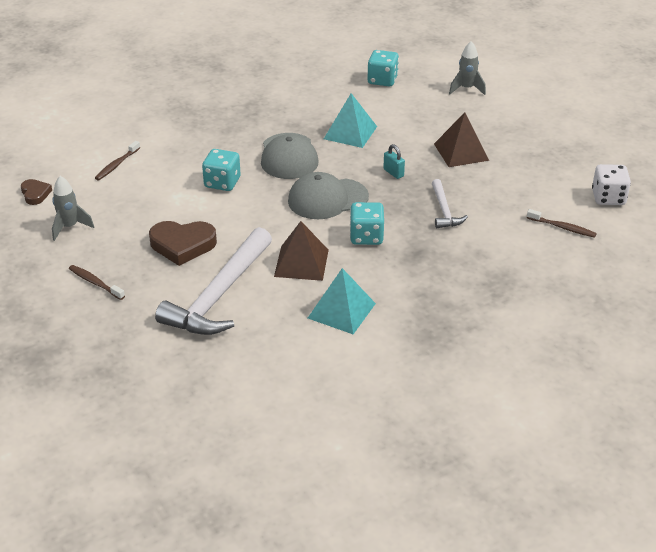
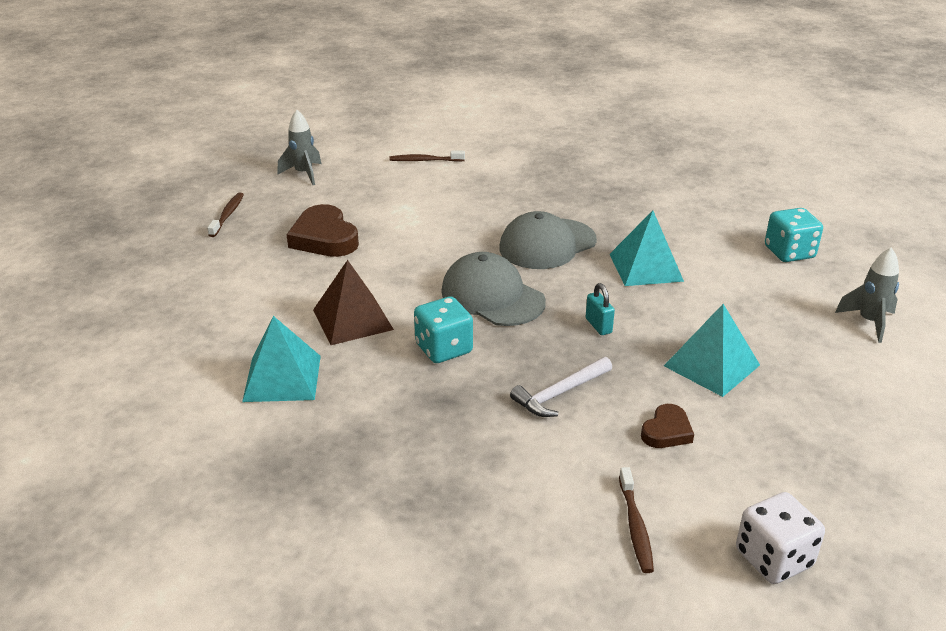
camera: 60 degrees right, 5 degrees down
brown heart [21,179,52,205] -> brown heart moved to [641,404,694,448]
white hammer [155,227,272,335] -> none
turquoise dice [202,149,241,191] -> none
turquoise padlock [383,144,405,179] -> turquoise padlock turned 45 degrees counterclockwise [586,283,615,335]
brown pyramid [434,112,489,167] -> turquoise pyramid [664,304,760,397]

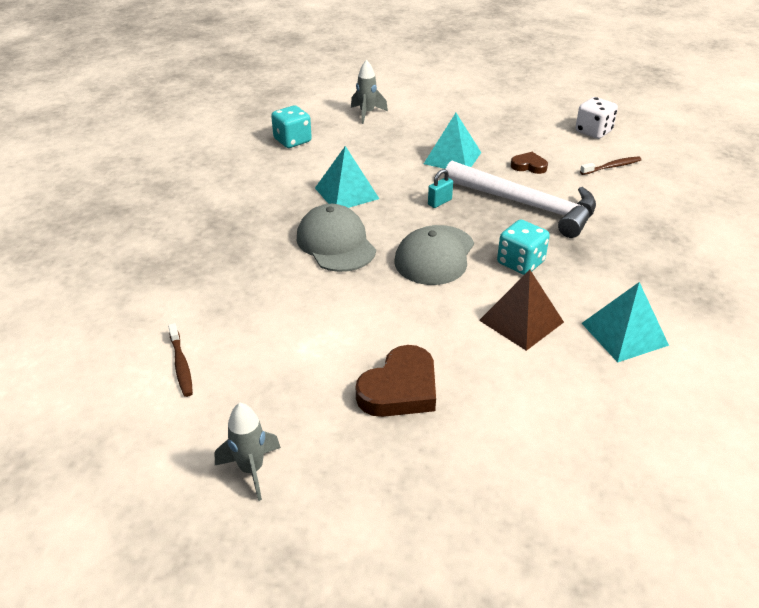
camera: 110 degrees left, 5 degrees up
brown toothbrush [207,193,244,237] -> none
grey cap [499,211,597,269] -> grey cap turned 150 degrees counterclockwise [297,204,376,272]
white hammer [510,357,612,417] -> white hammer [444,161,596,238], size x2.01

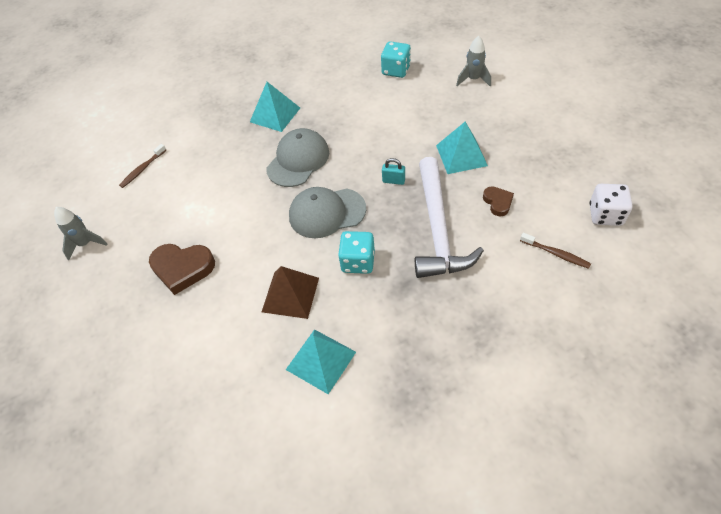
camera: 60 degrees right, 15 degrees up
turquoise pyramid [315,146,379,208] -> turquoise pyramid moved to [250,82,300,132]

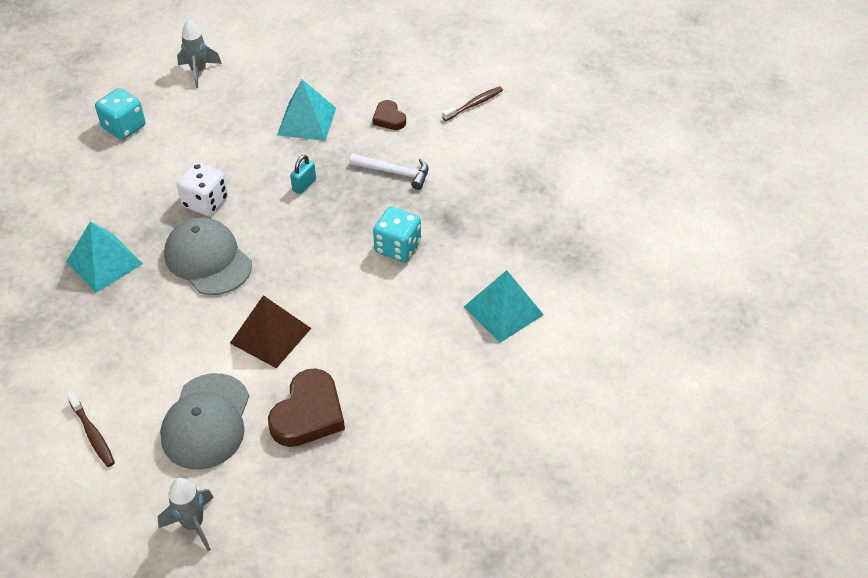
camera: 75 degrees left, 5 degrees down
brown pyramid [262,266,319,319] -> brown pyramid moved to [230,295,311,368]
grey cap [289,187,366,238] -> grey cap moved to [160,373,249,470]
white hammer [415,157,484,278] -> white hammer [349,154,428,190], size x0.50
brown heart [483,187,514,216] -> brown heart turned 120 degrees counterclockwise [372,100,406,130]
white dice [589,184,633,226] -> white dice moved to [177,162,228,216]

